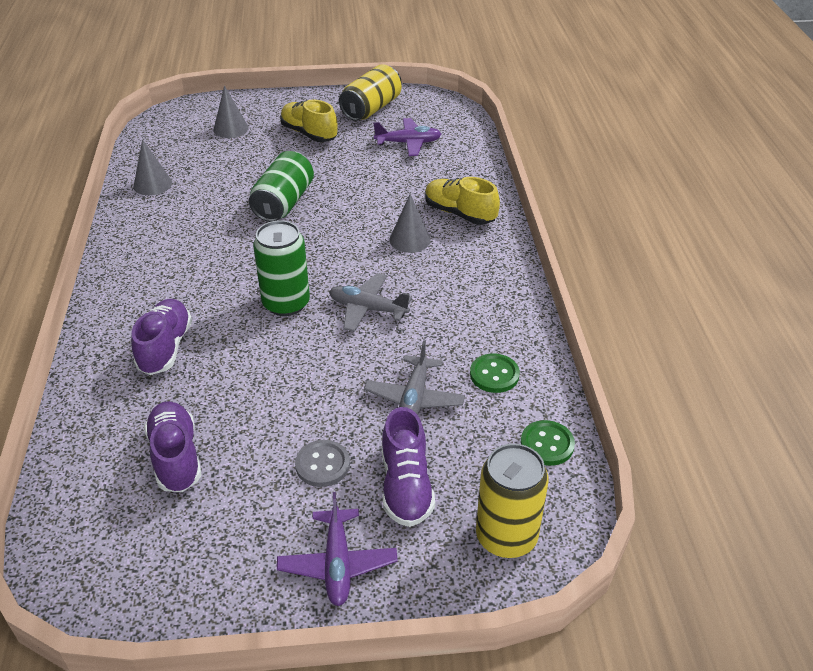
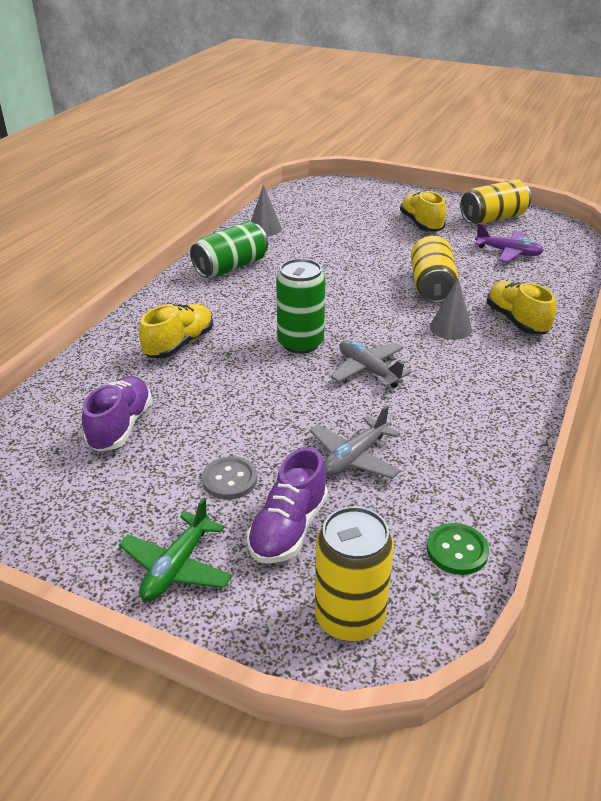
camera: 30 degrees right, 5 degrees down
purple shoe [131,299,192,375] -> yellow shoe [139,304,213,358]
grey cone [213,86,249,138] -> none
green can [249,151,314,222] -> green can moved to [190,221,268,278]
purple plane [277,492,398,606] -> green plane [119,497,232,601]
green button [470,353,520,393] -> none
none -> yellow can [411,236,458,303]

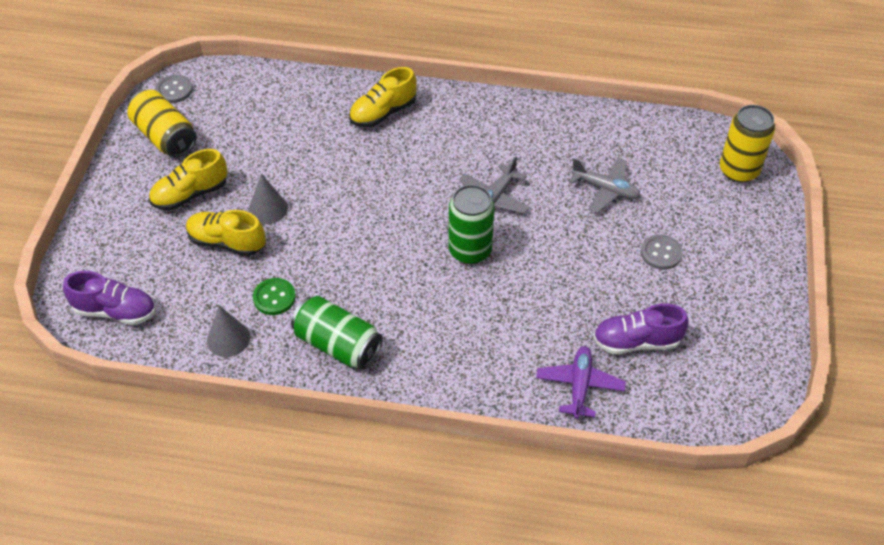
camera: 105 degrees left, 15 degrees up
green plane [119,497,232,601] -> none
yellow shoe [139,304,213,358] -> yellow shoe moved to [186,210,266,256]
purple shoe [247,447,328,564] -> purple shoe moved to [63,271,156,325]
yellow can [411,236,458,303] -> none
green button [427,523,489,575] -> green button moved to [253,278,296,315]
grey cone [430,278,472,340] -> grey cone moved to [248,174,288,224]
purple plane [475,223,543,263] -> purple plane moved to [536,346,626,419]
none -> grey button [155,75,193,103]

